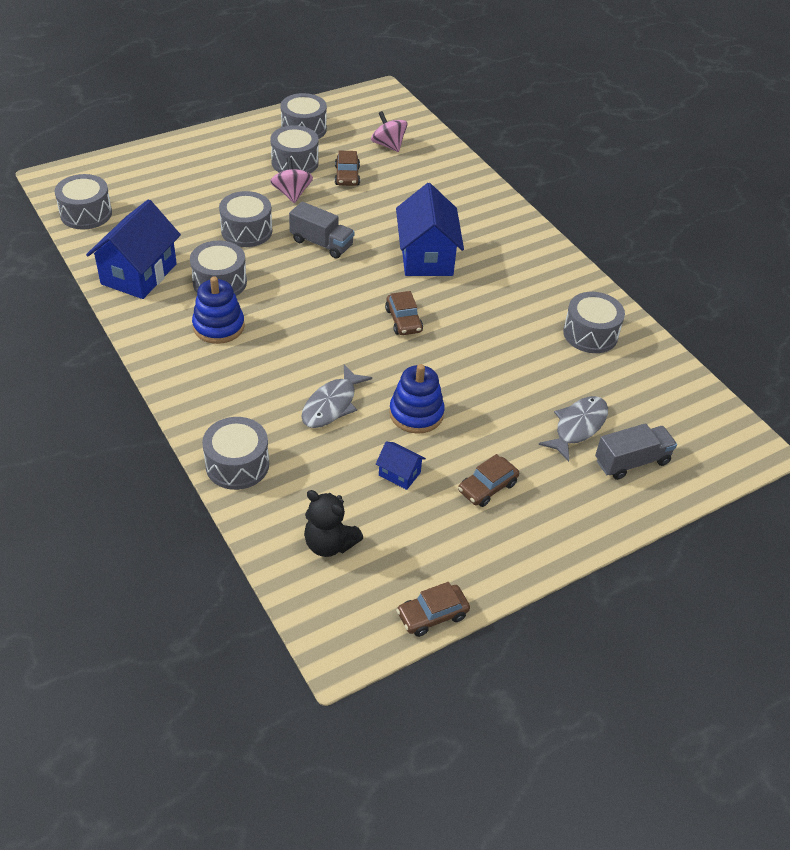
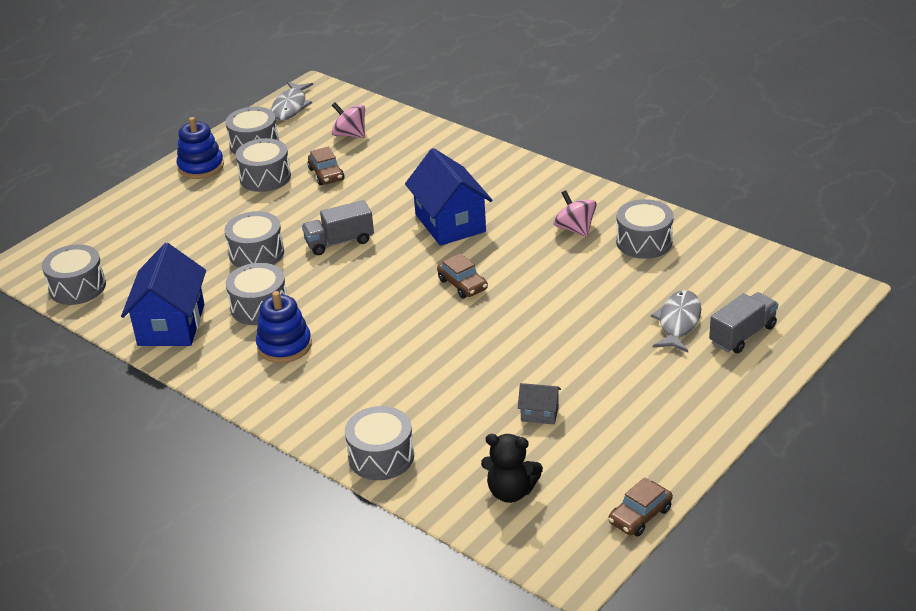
camera: 15 degrees left, 10 degrees down
pink spinning top [270,157,313,203] -> pink spinning top moved to [553,190,597,237]
grey truck [289,202,354,259] -> grey truck turned 150 degrees clockwise [302,200,374,255]
grey fish [301,365,372,428] -> grey fish moved to [271,82,313,120]
blue house [376,442,426,490] -> grey house [518,383,561,424]
blue stacking toy [389,364,445,434] -> blue stacking toy moved to [176,117,224,179]
brown car [458,454,519,507] -> none

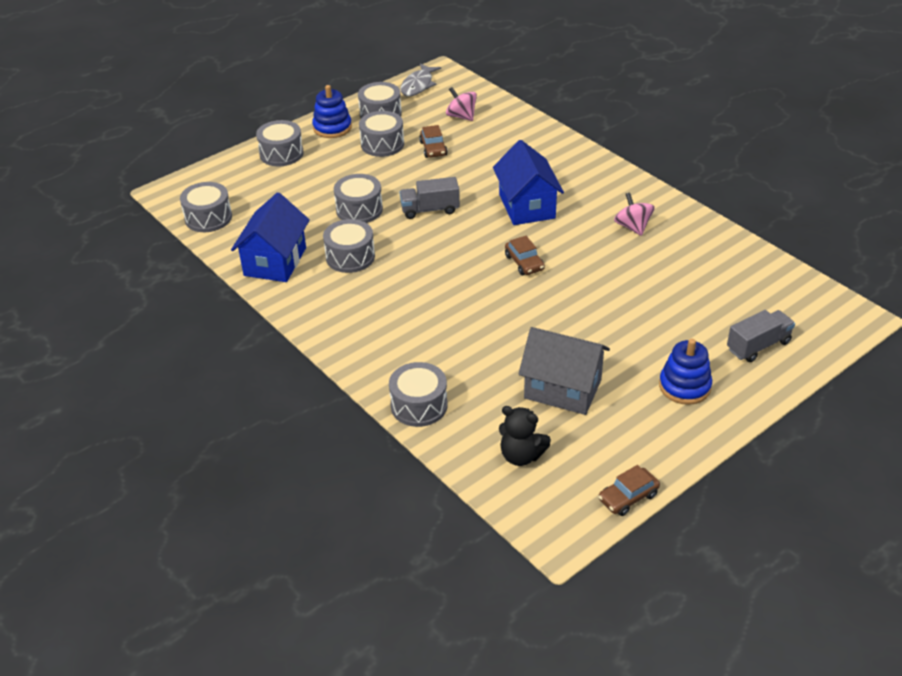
camera: 10 degrees right, 5 degrees up
blue stacking toy [256,291,312,363] -> blue stacking toy moved to [659,339,712,405]
grey house [518,383,561,424] -> grey house [518,327,610,415], size x2.17
grey drum [616,199,674,259] -> grey drum moved to [256,120,304,167]
grey fish [651,290,701,352] -> none

